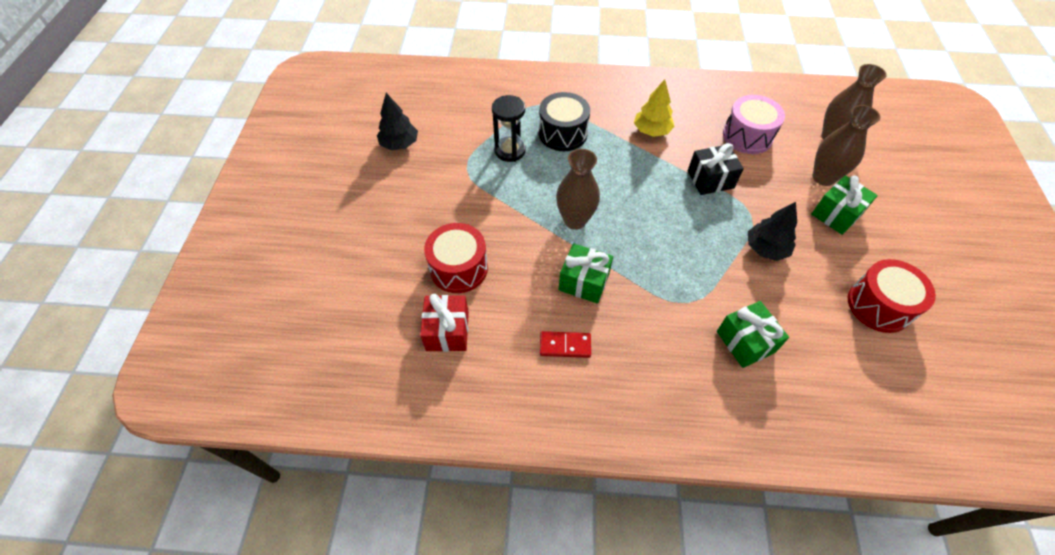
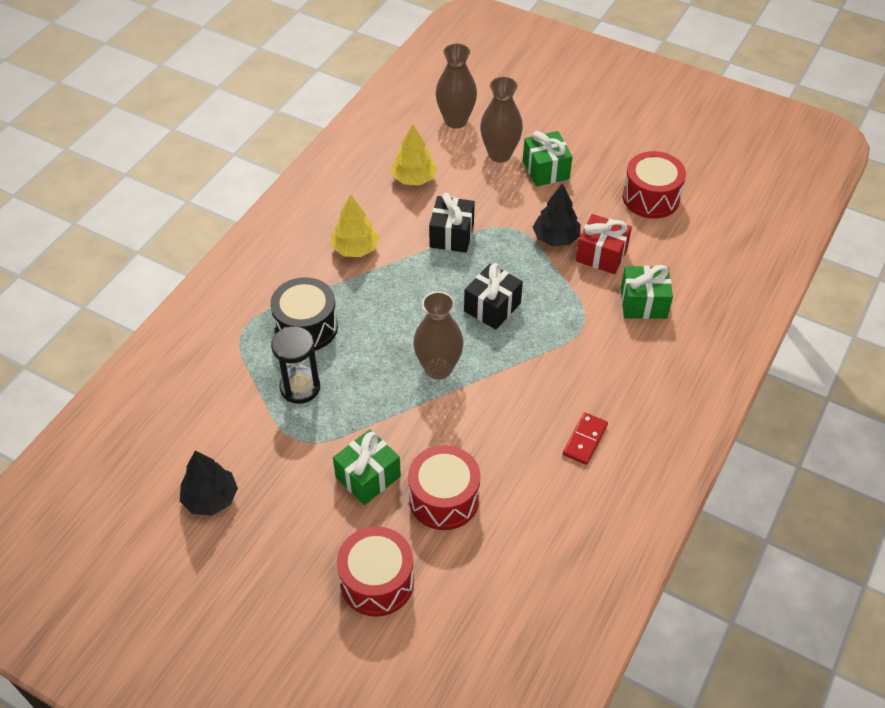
camera: 65 degrees left, 5 degrees down
red gift [420,294,469,352] -> red gift moved to [576,214,632,274]
green gift [559,243,613,304] -> green gift moved to [333,429,401,505]
pink drum [723,95,785,154] -> yellow tree [391,124,437,185]
none -> red drum [337,526,414,617]
none -> black gift [464,263,523,330]

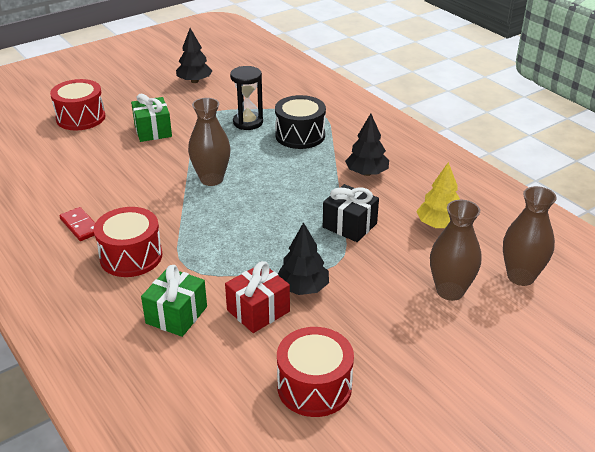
camera: 115 degrees right, 15 degrees down
yellow tree [331,195,380,257] -> black tree [345,114,389,176]
red drum [408,445,480,530] -> red drum moved to [94,207,162,277]
black gift [464,263,523,330] -> none
green gift [523,131,572,187] -> none

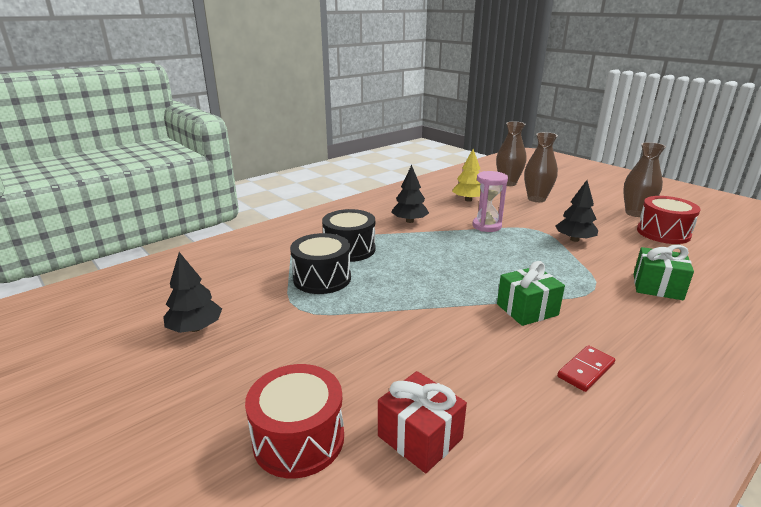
camera: 95 degrees left, 10 degrees down
red drum [94,207,162,277] -> none
green gift [131,94,172,142] -> green gift moved to [497,261,565,326]
brown vase [188,98,231,186] -> brown vase moved to [623,142,666,217]
red gift [225,261,290,333] -> red gift moved to [378,371,467,473]
black hourglass [230,66,263,130] -> black drum [290,233,351,294]
black gift [323,184,379,242] -> pink hourglass [472,171,508,232]

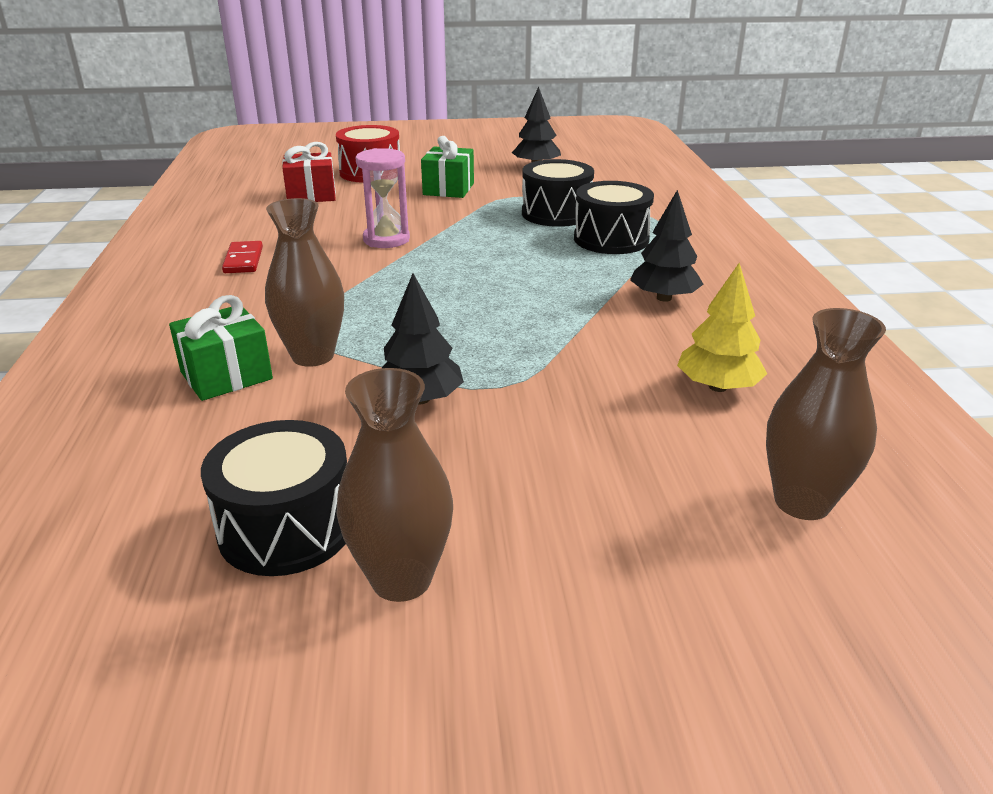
camera: 125 degrees right, 5 degrees up
pink hourglass [472,171,508,232] -> pink hourglass moved to [355,148,410,248]
green gift [497,261,565,326] -> green gift moved to [421,136,474,198]
brown vase [524,132,558,202] -> brown vase moved to [265,198,344,367]
red drum [637,196,701,244] -> black drum [201,420,347,576]

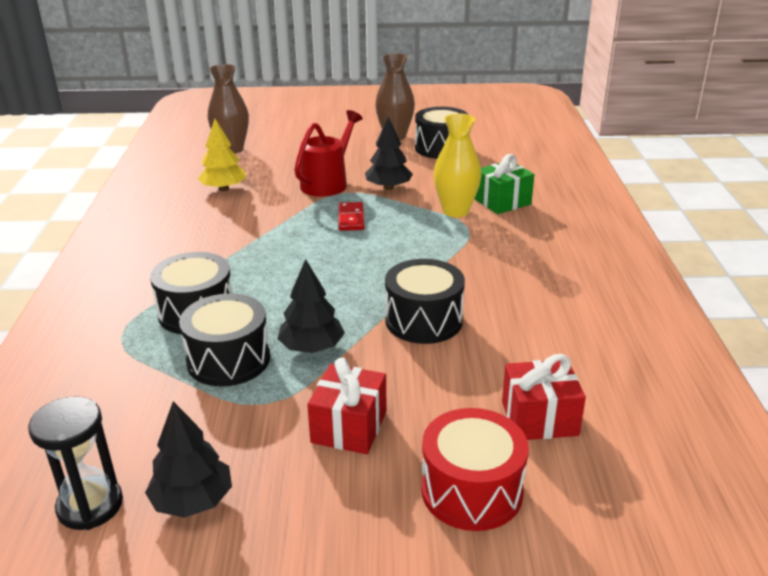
camera: 175 degrees left, 0 degrees up
red domino [222,241,263,273] -> red domino moved to [338,202,364,231]
brown vase [265,198,344,367] -> yellow vase [433,113,482,217]
pink hourglass [355,148,410,248] -> black drum [385,259,465,344]
green gift [421,136,474,198] -> red gift [307,358,387,454]
black tree [630,190,704,302] -> black tree moved to [277,259,345,353]
none -> black hourglass [28,396,123,530]
none -> red watering can [294,110,363,197]

